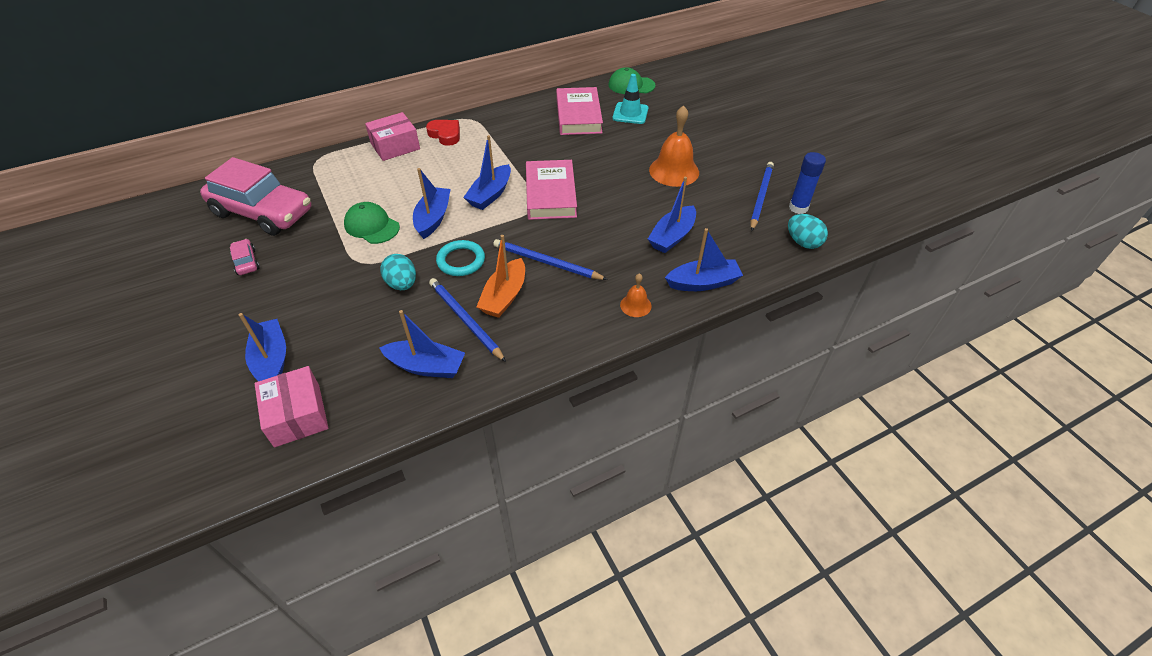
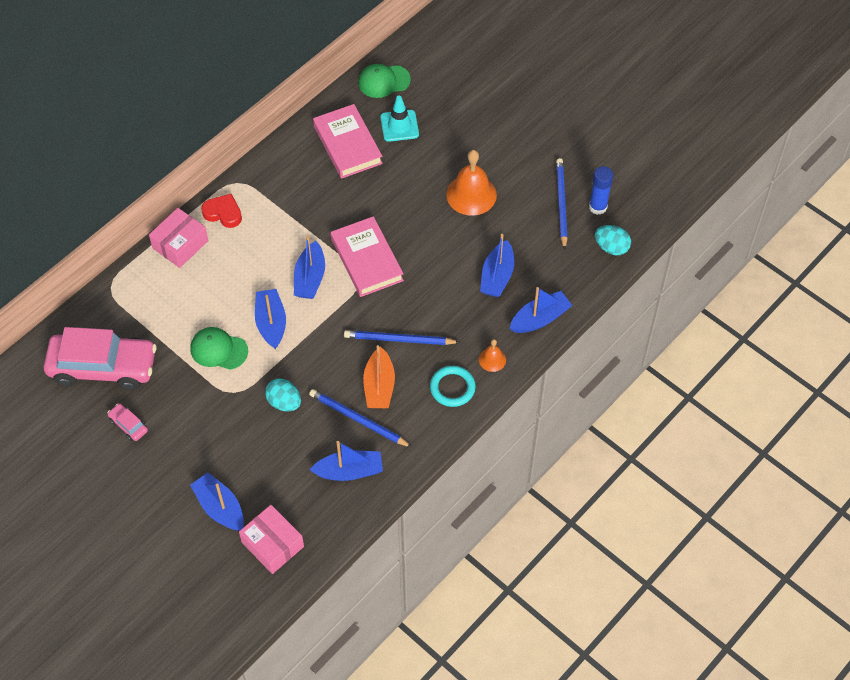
camera: 20 degrees left, 10 degrees up
turquoise ring [436,240,485,276] -> turquoise ring moved to [430,366,476,407]

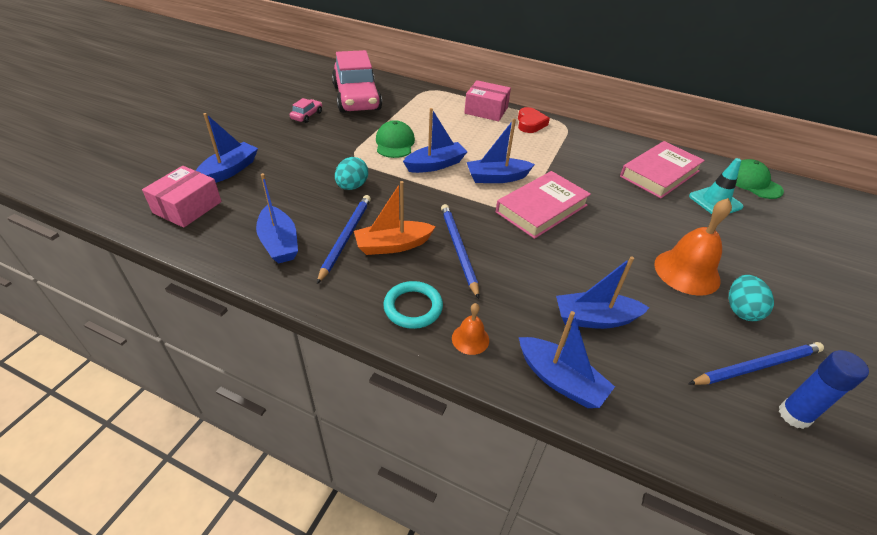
camera: 70 degrees right, 15 degrees down
turquoise egg [595,225,631,255] -> turquoise egg moved to [729,275,774,321]

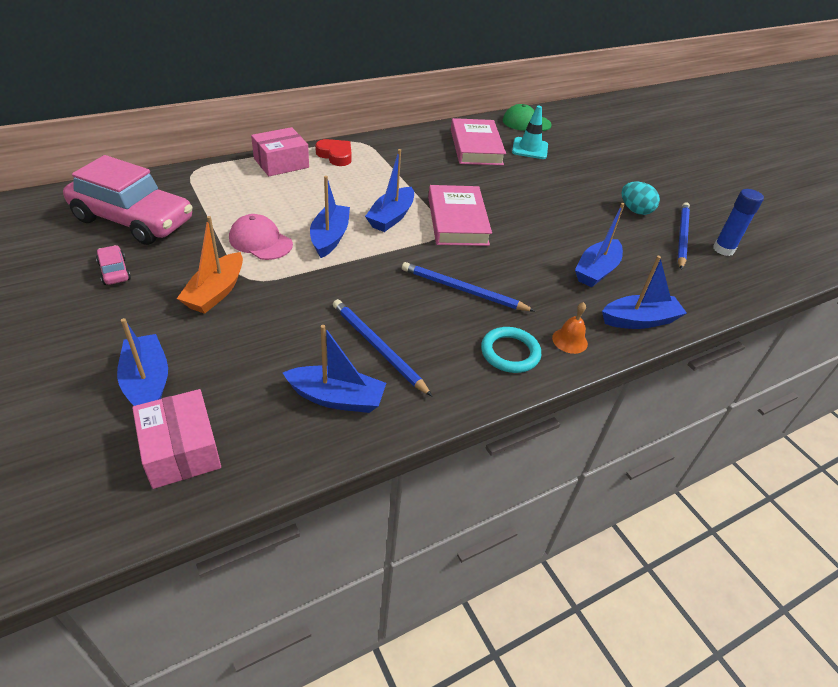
camera: 55 degrees left, 0 degrees up
turquoise egg [335,157,368,190] -> none
orange boat [354,181,436,255] -> orange boat moved to [177,216,243,314]
green cap [376,120,415,158] -> pink cap [229,214,293,260]
orange bell [654,198,732,296] -> none

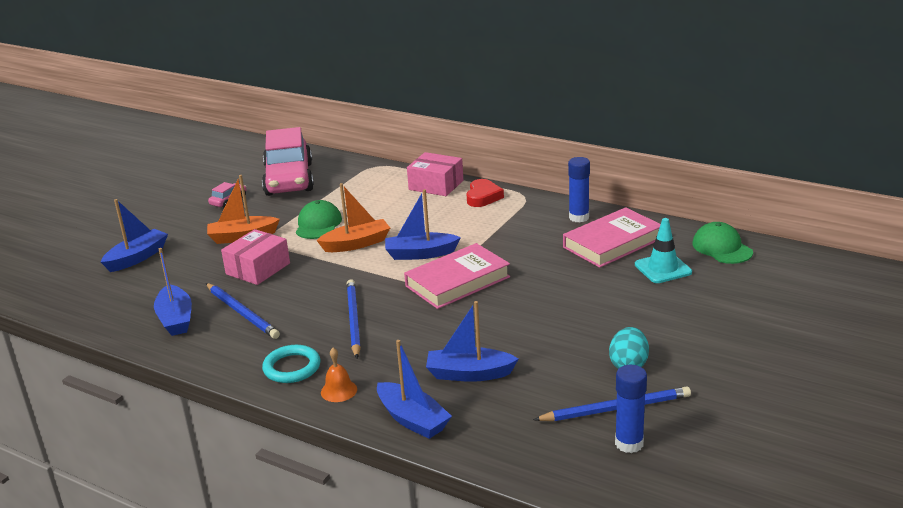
camera: 65 degrees right, 15 degrees down
pink box [132,389,221,489] -> pink box moved to [221,229,290,285]
pink cap [229,214,293,260] -> green cap [296,200,342,239]
blue boat [310,176,350,258] -> orange boat [316,183,390,252]
blue pencil [333,299,432,396] -> blue pencil turned 120 degrees clockwise [206,283,280,339]
none -> blue glue stick [568,157,590,223]

